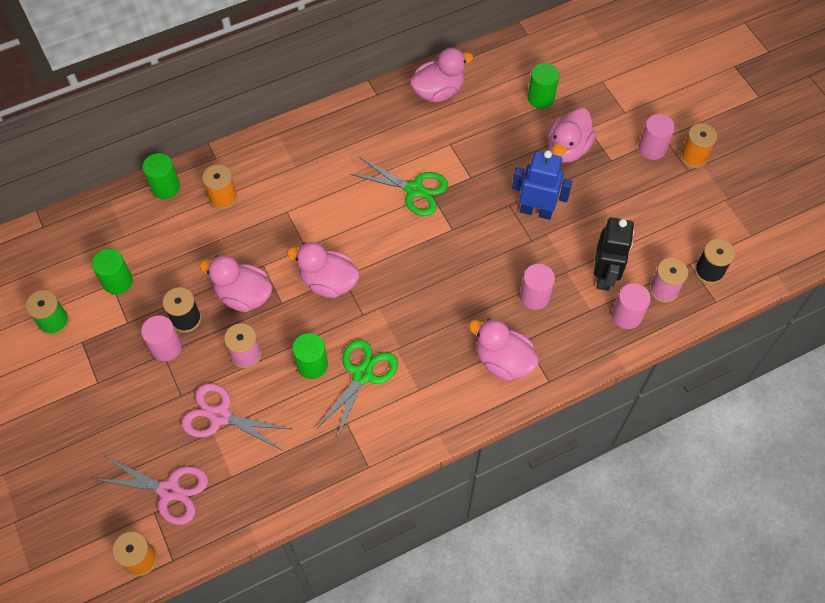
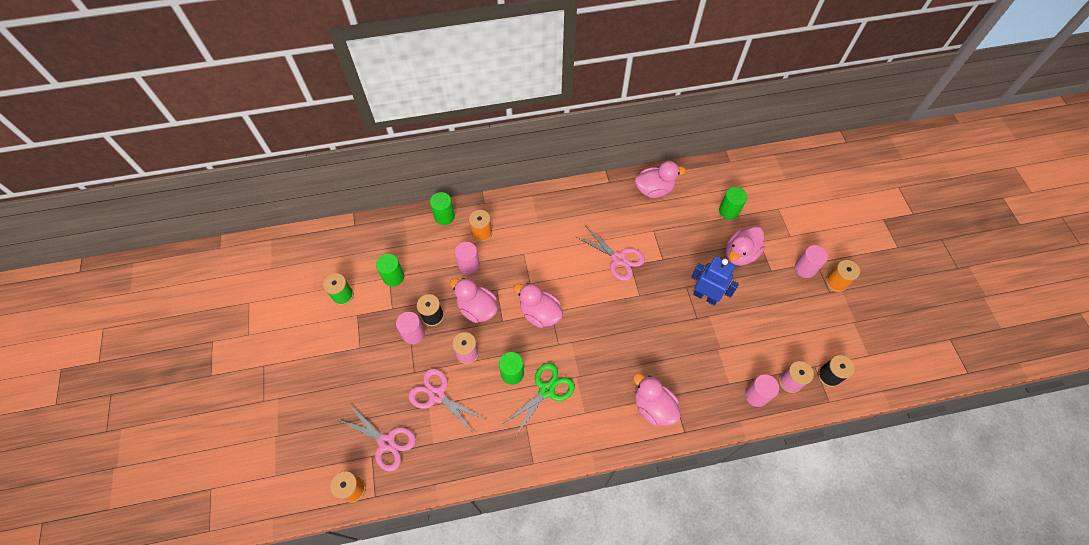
camera: 15 degrees right, 0 degrees up
green scissors [350,157,448,216] -> pink scissors [576,227,645,281]
pink cylinder [520,264,555,310] -> pink cylinder moved to [455,242,480,275]
black robot [594,217,634,291] -> none

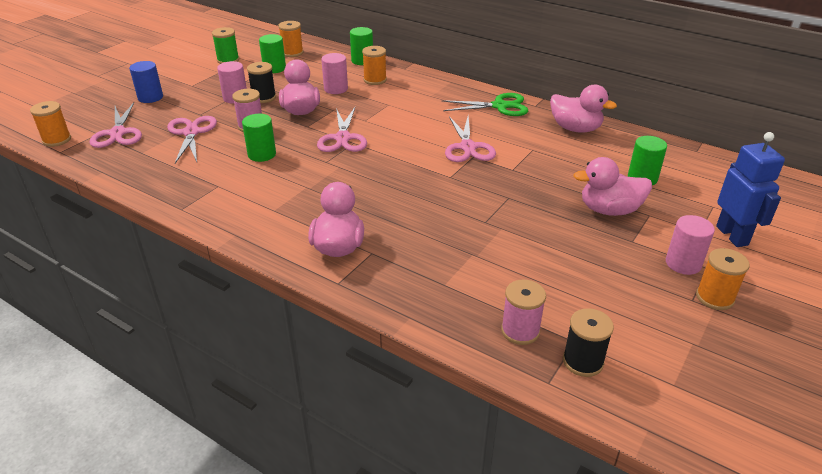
camera: 45 degrees right, 25 degrees down
green scissors [504,363,575,436] -> green scissors moved to [442,93,528,116]
pink duck [514,283,563,328] -> pink scissors [317,107,367,152]
blue robot [691,256,739,306] -> blue robot moved to [716,132,785,247]
pink cylinder [745,374,779,407] -> none
none -> blue cylinder [129,61,163,103]
none -> orange spool [278,21,303,57]

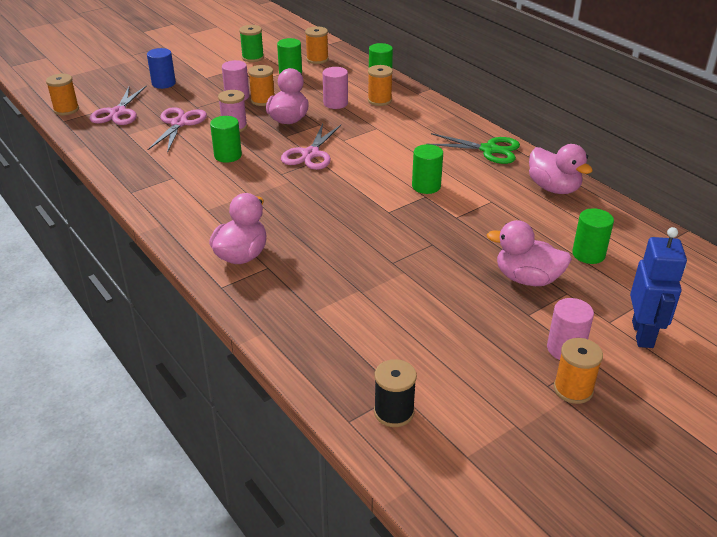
camera: 20 degrees right, 0 degrees up
black spool [247,62,276,103] -> orange spool [248,65,274,106]
pink scissors [445,116,496,162] -> green cylinder [412,144,443,194]
pink spool [501,280,546,345] -> none

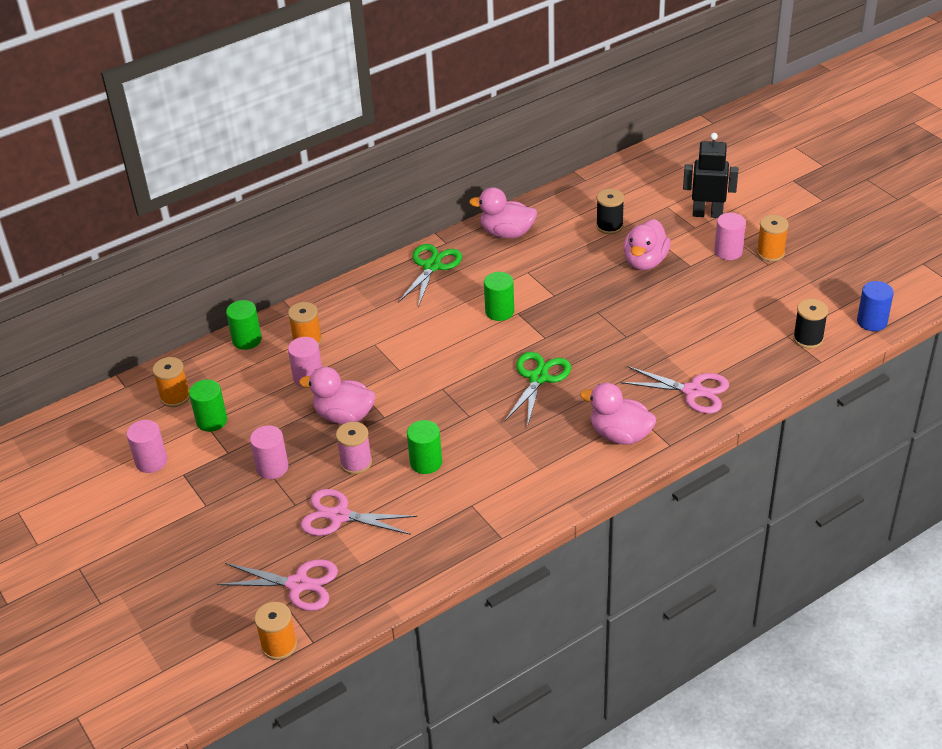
camera: 85 degrees left, 5 degrees up
blue cylinder [147,48,176,89] -> blue cylinder moved to [857,281,894,331]
green spool [239,25,264,62] -> pink cylinder [127,420,167,473]
orange spool [248,65,274,106] -> none
pink scissors [281,123,341,170] -> pink scissors moved to [621,366,729,414]
pink duck [529,144,593,194] -> pink duck turned 135 degrees counterclockwise [469,187,537,238]
green cylinder [572,208,614,264] -> black spool [596,189,624,234]
blue robot [630,227,687,348] -> black robot [683,133,738,218]
none -> green scissors [505,352,571,427]

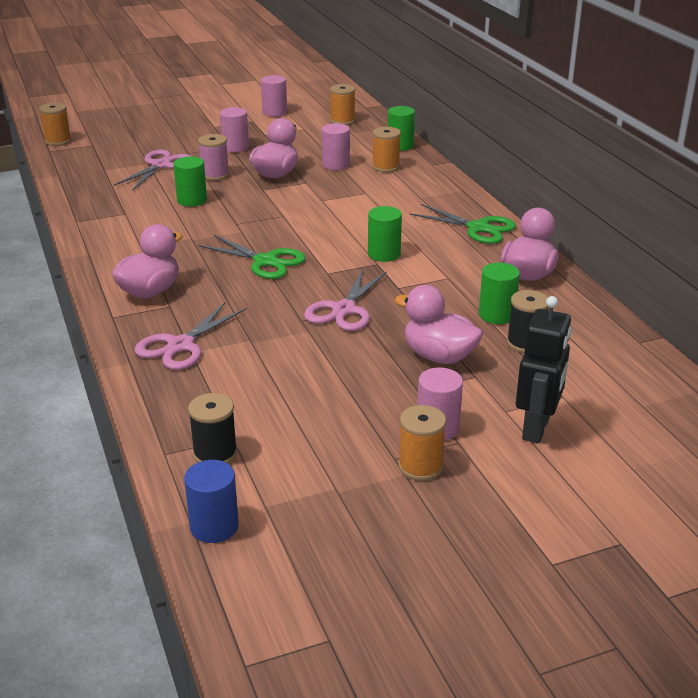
camera: 100 degrees right, 10 degrees down
green cylinder [189,380,227,432] -> green cylinder moved to [479,263,520,324]
pink scissors [217,559,338,611] -> pink scissors moved to [304,269,387,331]

